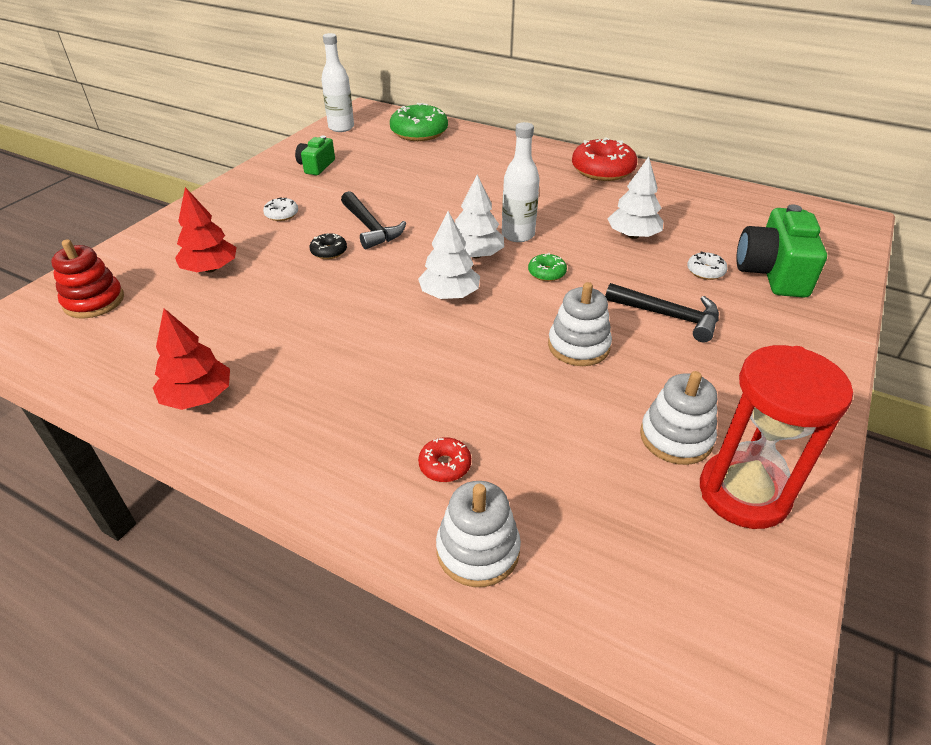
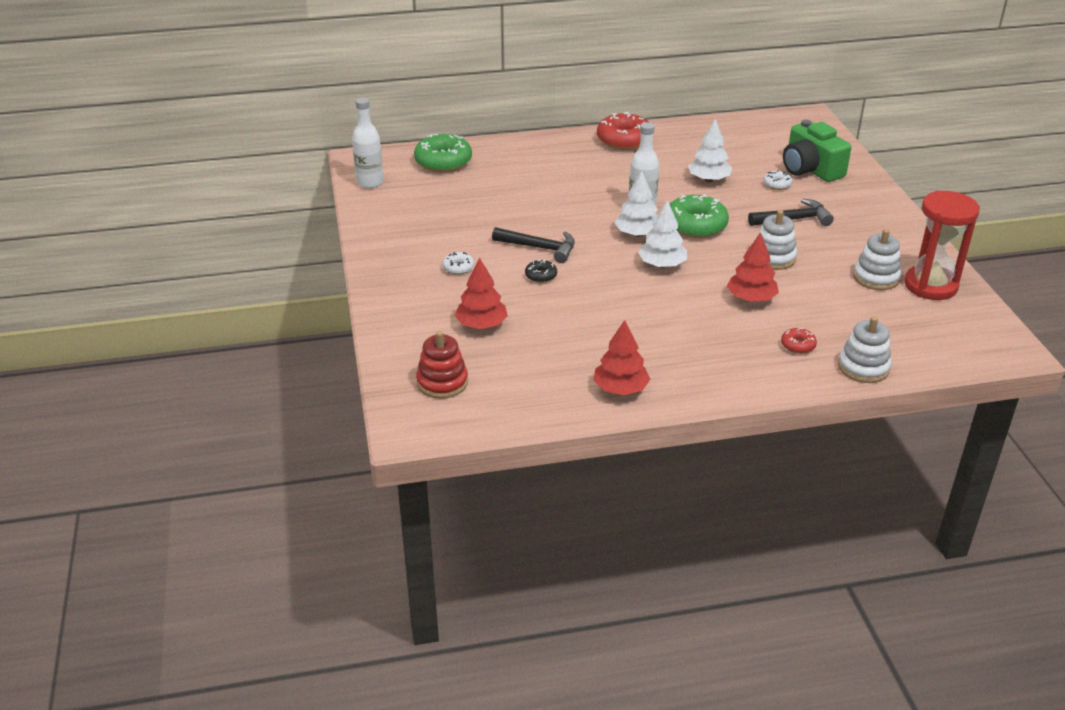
camera: 40 degrees left, 5 degrees down
green camera [295,135,335,175] -> none
green donut [528,253,567,281] -> green donut [670,194,729,238], size x2.08
none -> red tree [727,233,779,302]

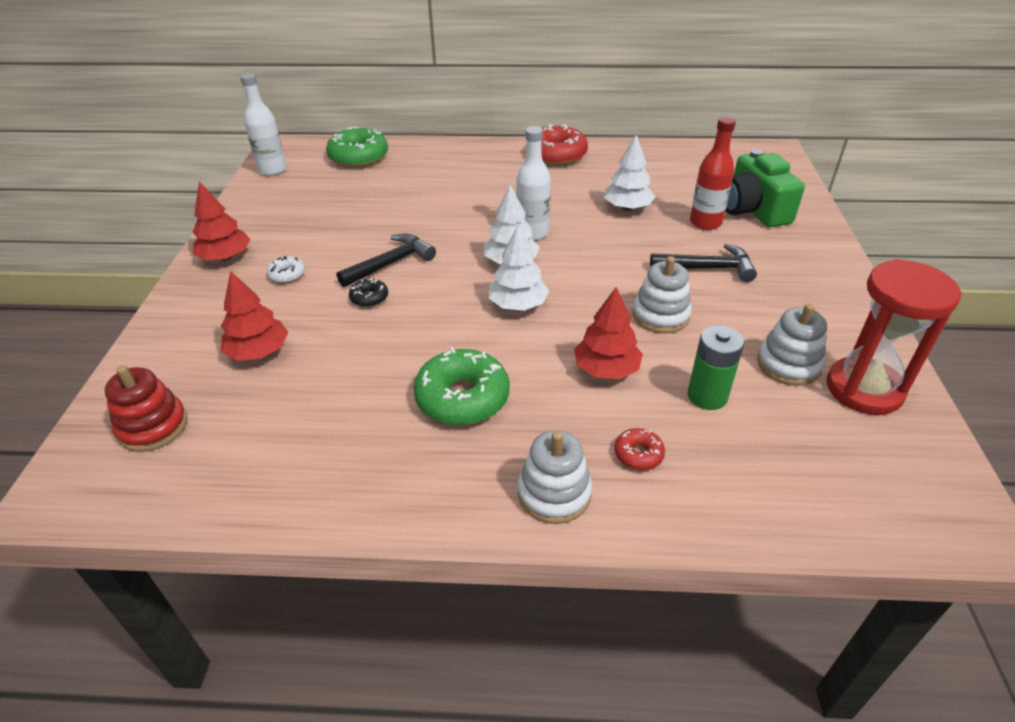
camera: 15 degrees right, 5 degrees up
black hammer [492,227,575,263] -> black hammer turned 75 degrees counterclockwise [337,234,436,287]
red tree [593,320,651,395] -> red tree moved to [193,181,251,261]
green donut [670,194,729,238] -> green donut moved to [413,347,510,426]
white donut [763,170,793,190] -> red bottle [690,117,736,230]
white stacking toy [838,316,892,383] -> white stacking toy moved to [518,430,592,524]
none -> green battery [687,325,744,410]

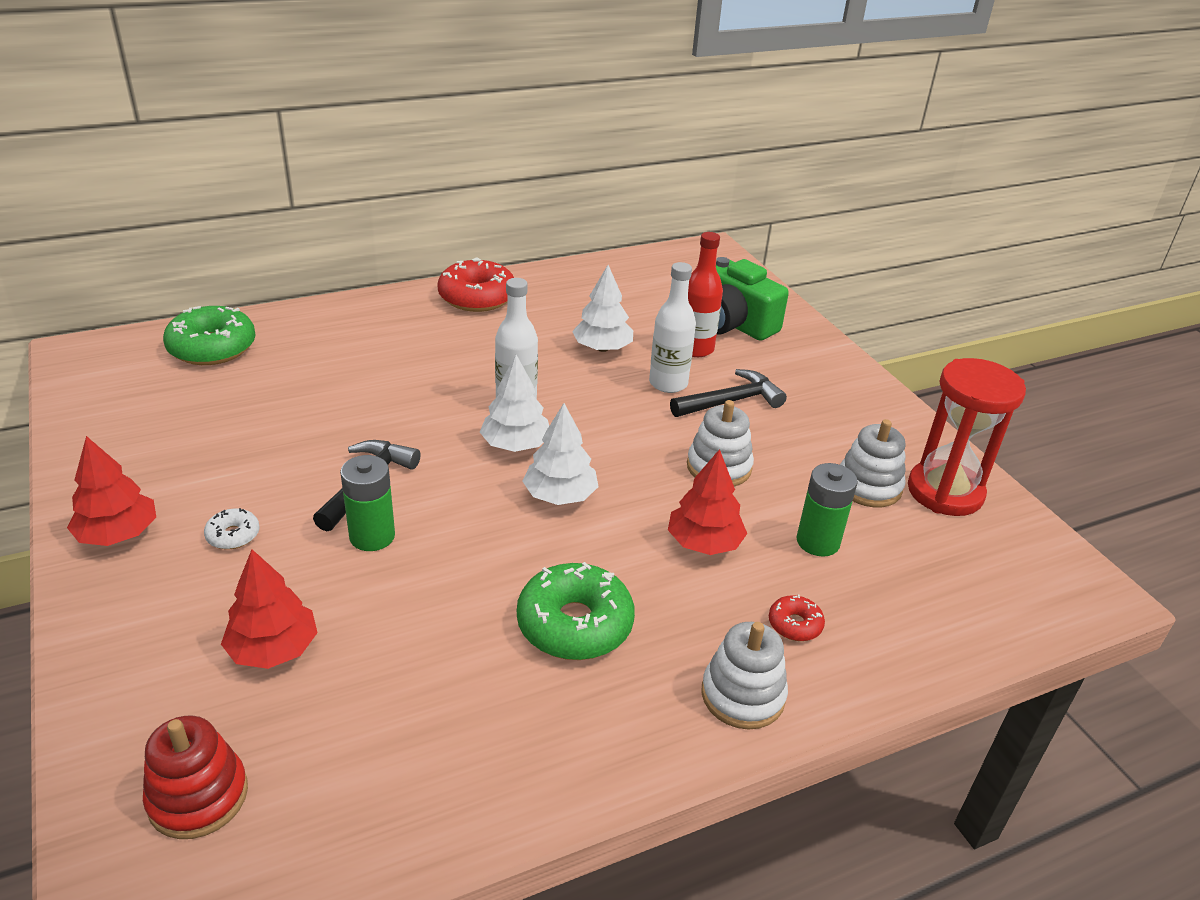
camera: 30 degrees left, 5 degrees down
white bottle [240,73,286,176] -> white bottle moved to [649,262,696,393]
black donut [349,278,388,307] -> green battery [340,455,395,551]

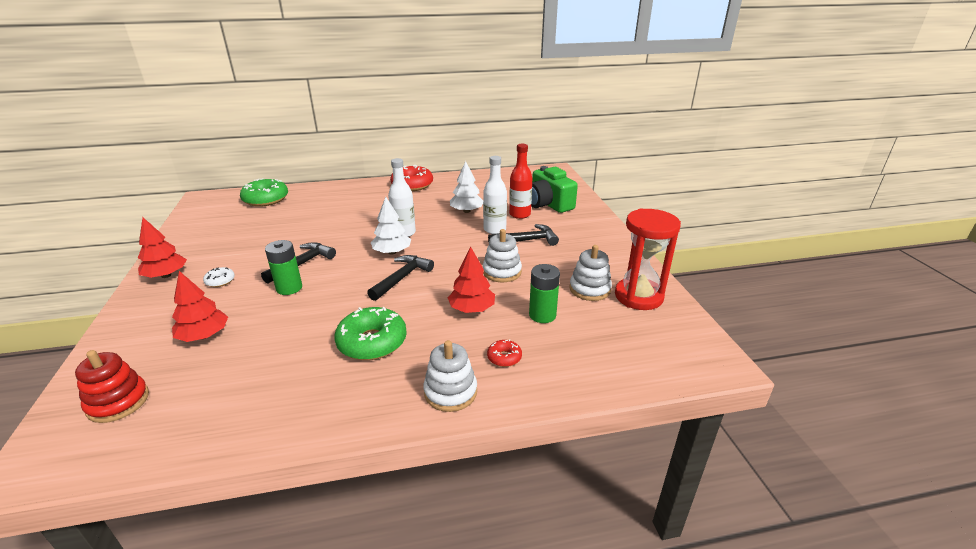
camera: 15 degrees right, 5 degrees down
white tree [523,403,599,505] -> black hammer [367,255,434,301]

